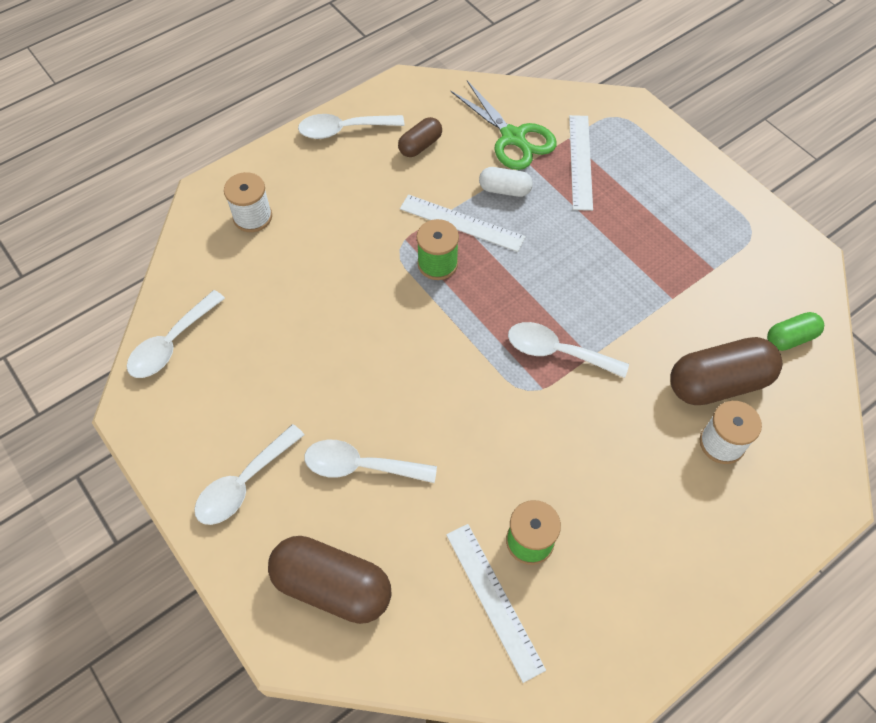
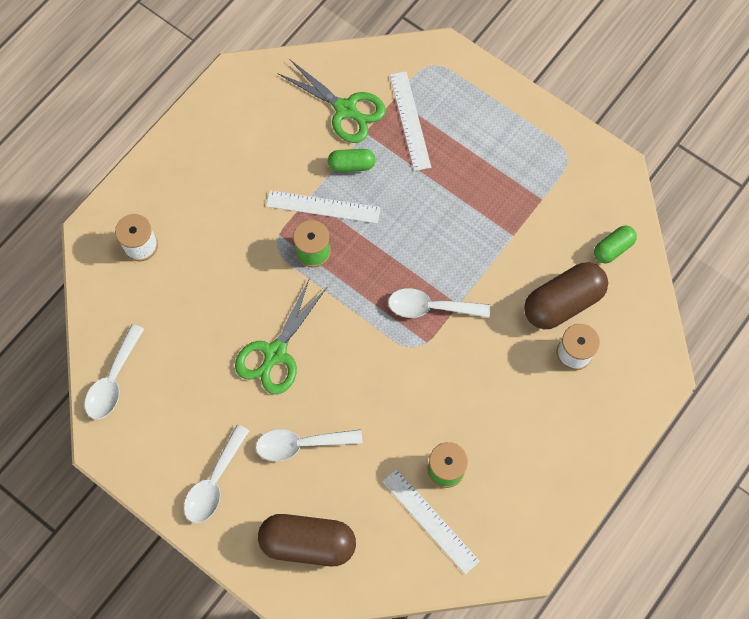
camera: 15 degrees left, 10 degrees up
white spoon [298,114,404,139] -> none
brown capsule [398,117,442,157] -> none
white capsule [479,167,533,197] -> green capsule [328,149,375,172]
none -> green scissors [235,278,327,395]

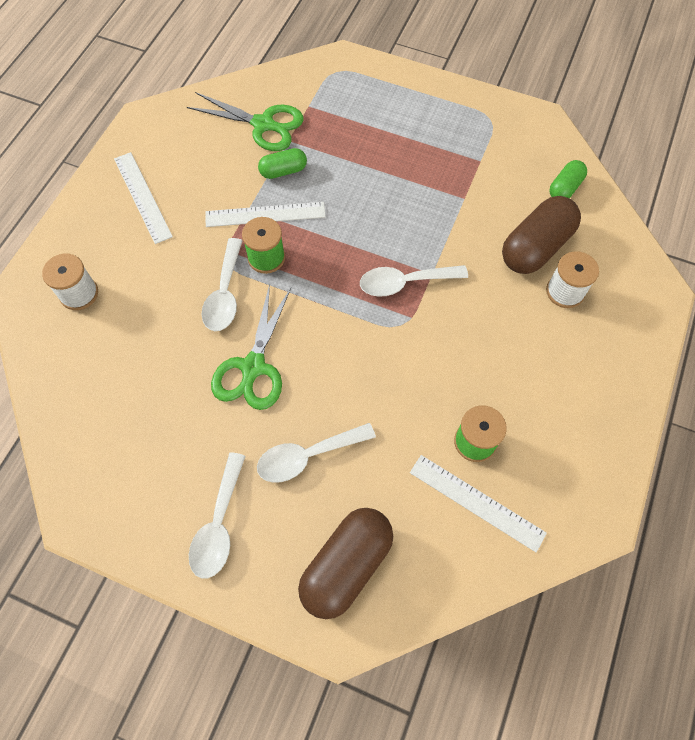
camera: 15 degrees left, 5 degrees down
white spoon [84,324,144,419] -> white spoon moved to [202,238,243,331]
brown capsule [258,514,356,566] -> brown capsule turned 45 degrees counterclockwise [298,508,393,619]
white ruler [390,71,431,171] -> white ruler moved to [114,152,173,244]

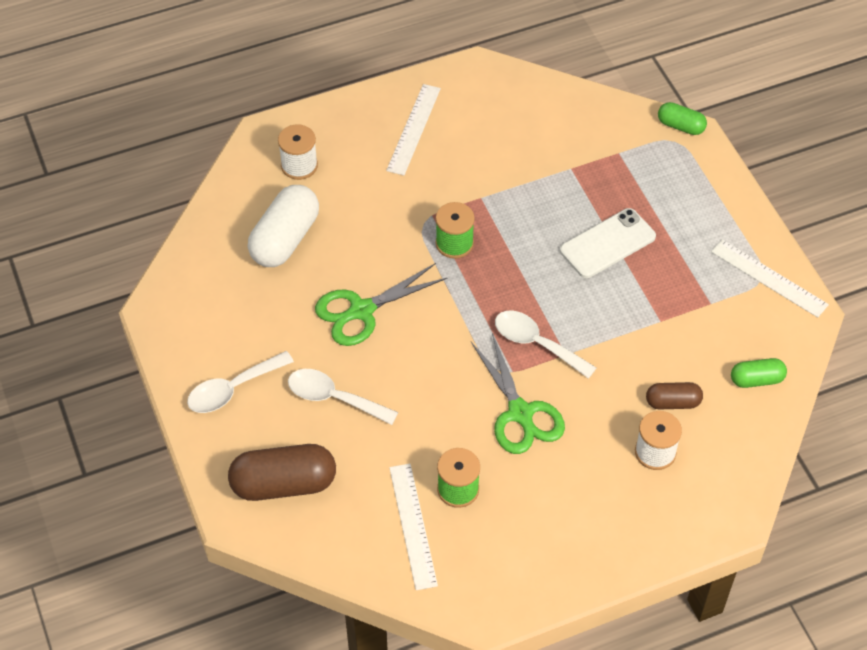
camera: 45 degrees right, 10 degrees down
green scissors [187,92,304,151] -> green scissors moved to [471,333,565,454]
white spoon [202,238,243,331] -> none
white ruler [205,202,326,227] -> white ruler moved to [711,239,829,318]
green capsule [258,148,307,179] -> green capsule moved to [658,102,707,135]
brown capsule [502,196,581,274] -> brown capsule [646,382,703,409], size x0.55
none -> white capsule [248,185,319,267]
none -> white phone [560,208,656,278]

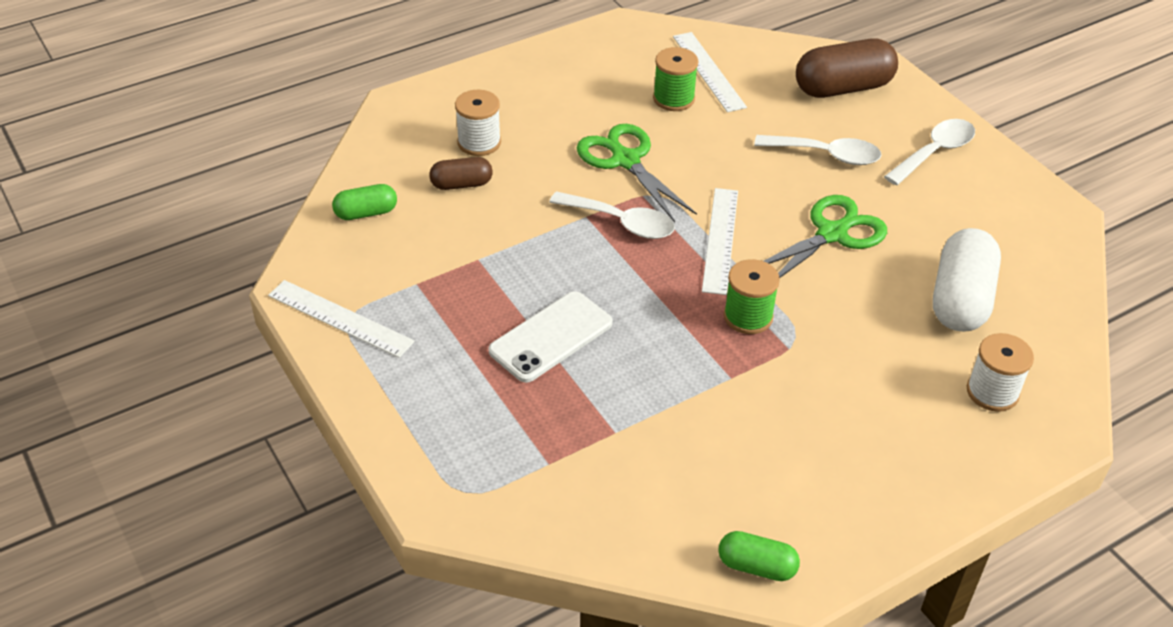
camera: 170 degrees right, 10 degrees down
white ruler [386,84,441,175] -> white ruler moved to [702,188,738,295]
green capsule [658,102,707,135] -> green capsule moved to [718,531,800,581]

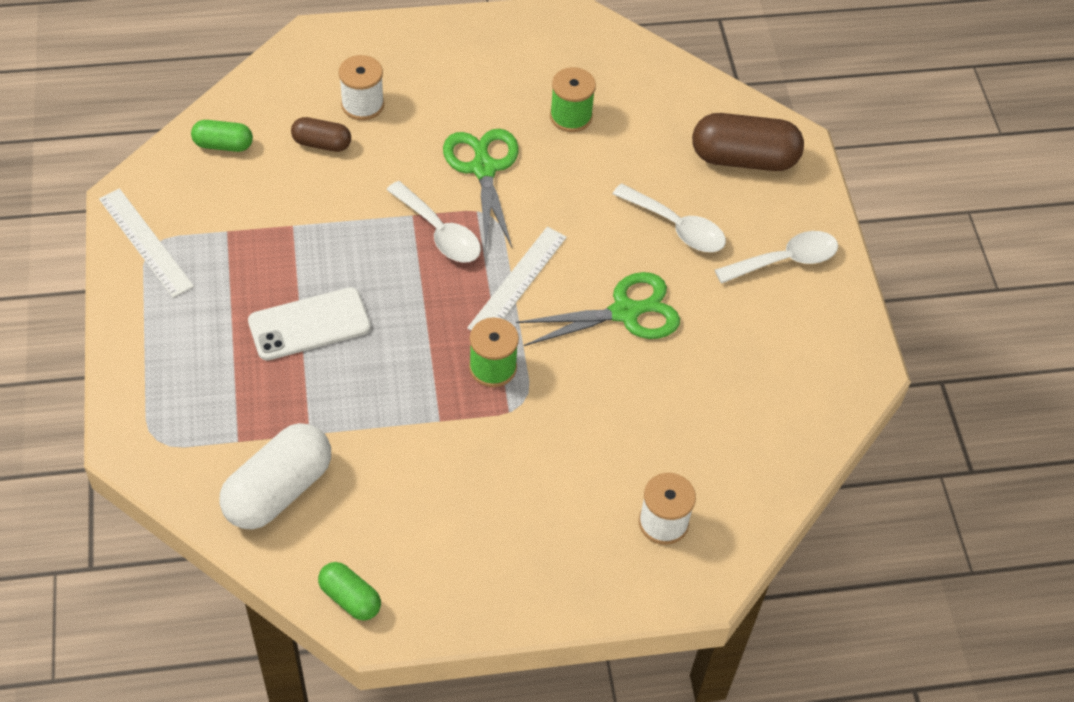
camera: 20 degrees right, 10 degrees up
white ruler [673,32,747,112] -> none
white capsule [933,228,1001,332] -> white capsule moved to [219,423,331,530]

